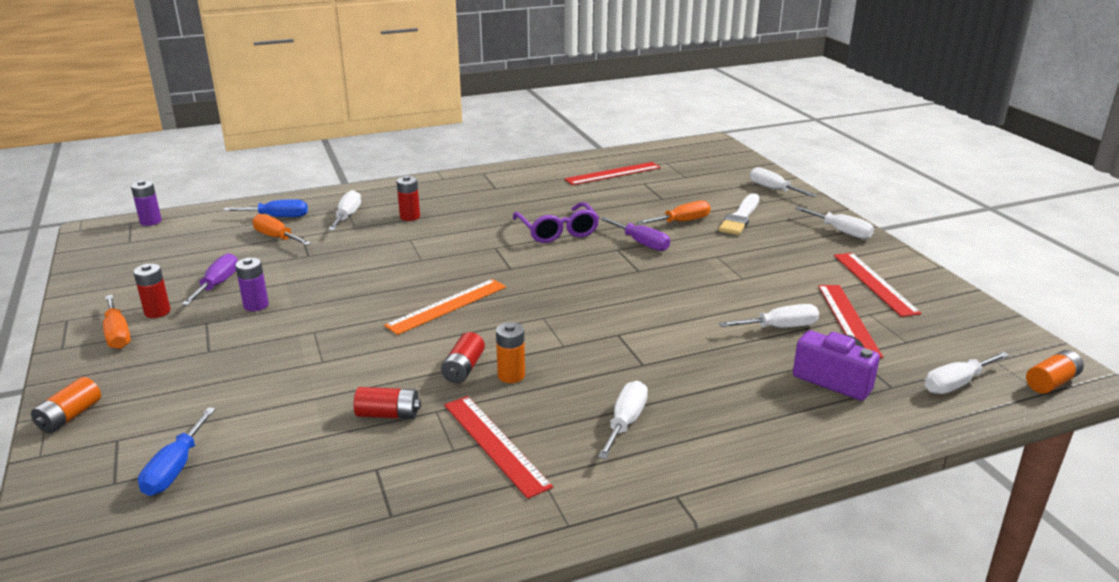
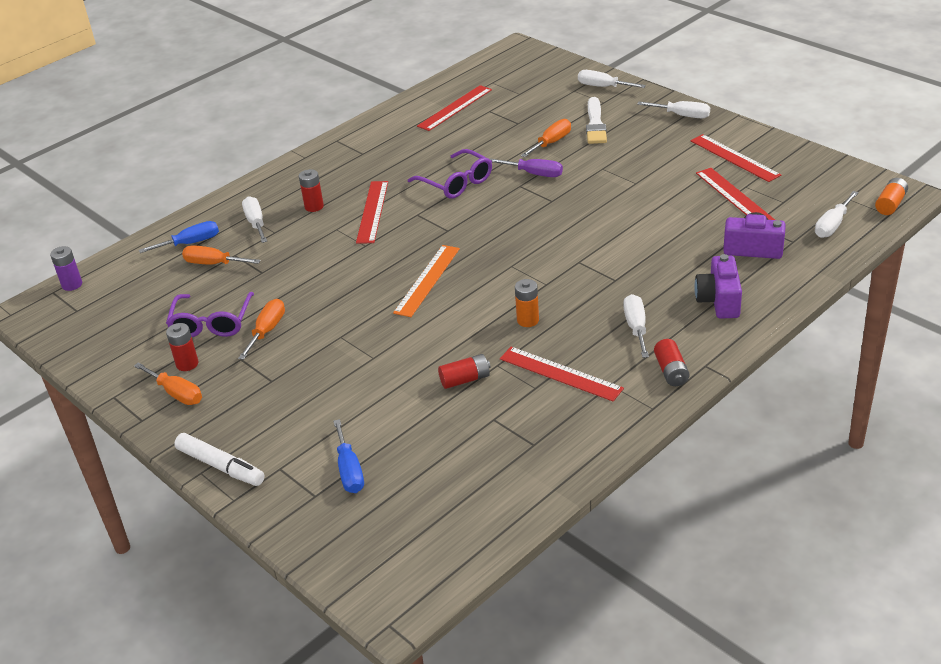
camera: 20 degrees left, 10 degrees up
orange battery [31,377,101,433] -> white marker [174,433,265,486]
purple screwdriver [182,253,238,305] -> purple glasses [166,292,254,337]
purple battery [235,258,269,311] -> orange screwdriver [238,299,285,360]
red battery [441,332,485,383] -> red battery moved to [654,339,690,386]
white screwdriver [719,304,819,328] -> none
none -> red ruler [356,181,388,244]
none -> purple camera [694,254,742,319]

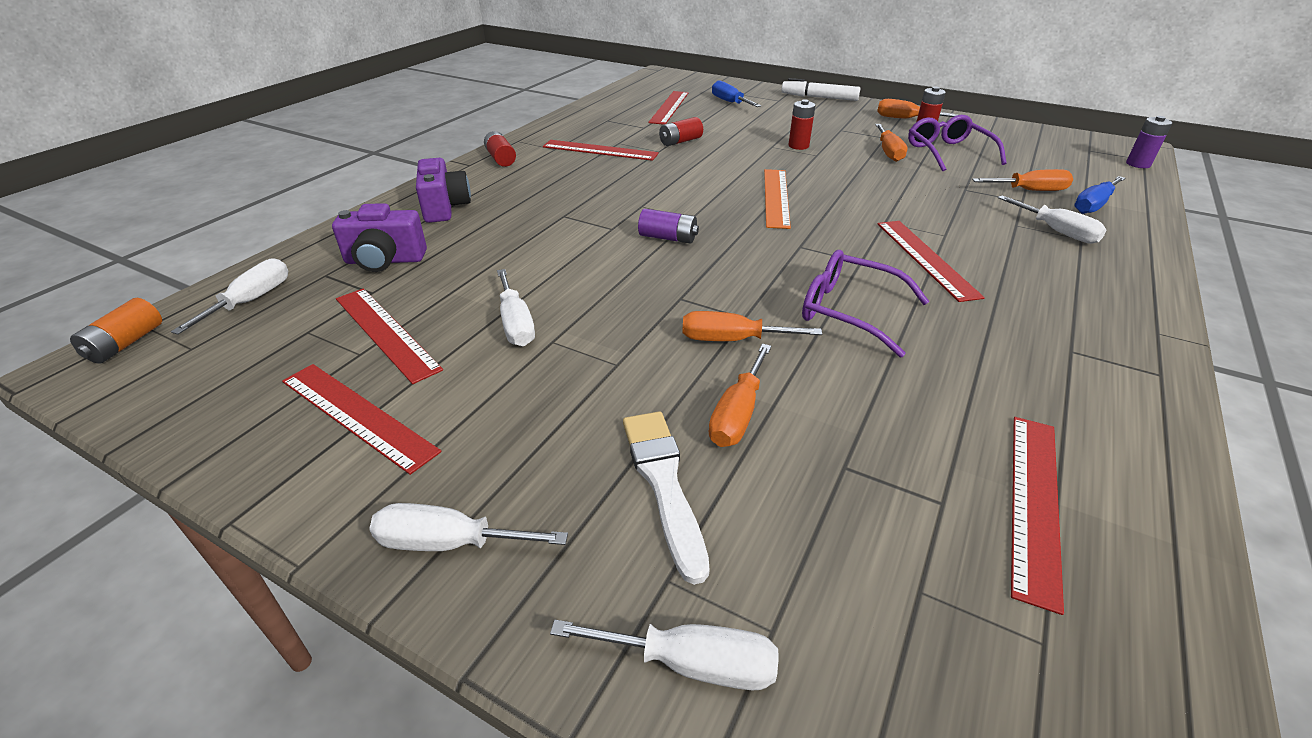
camera: 160 degrees right, 0 degrees up
red battery [299,169,324,212] -> red battery moved to [788,99,816,150]
purple screwdriver [490,158,563,177] -> orange screwdriver [682,311,822,341]
orange battery [515,279,539,327] -> none
white screwdriver [623,294,649,358] -> white screwdriver moved to [497,269,535,347]
none -> purple battery [638,209,699,244]
none -> red ruler [648,91,689,125]

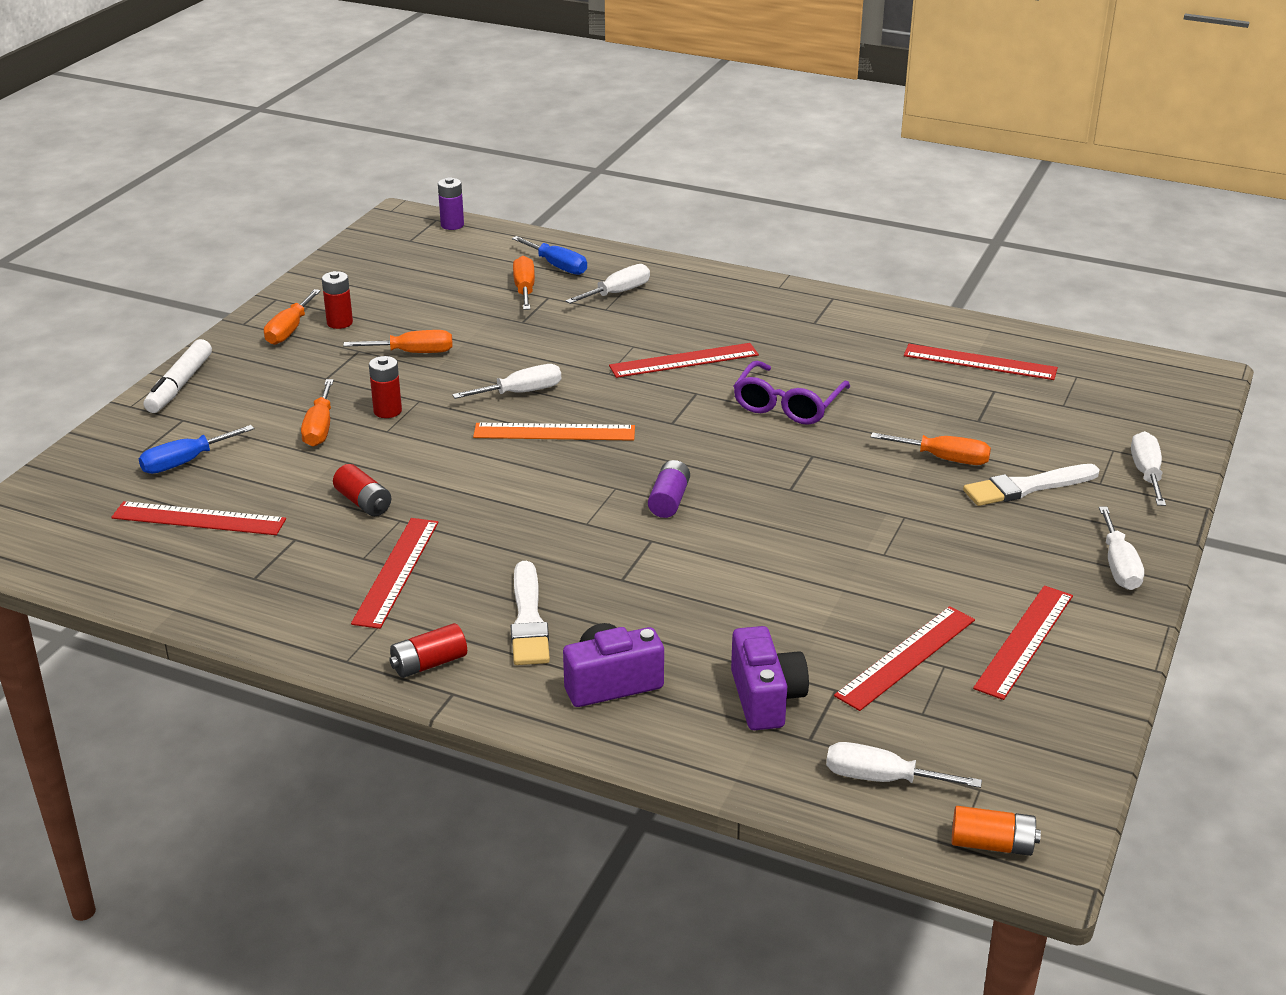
camera: 95 degrees left, 5 degrees down
white screwdriver [497,269,535,347] -> white screwdriver moved to [452,364,561,399]
orange screwdriver [682,311,822,341] -> orange screwdriver moved to [301,379,334,447]
purple glasses [908,115,1007,171] -> none
none -> white brush [511,561,550,665]

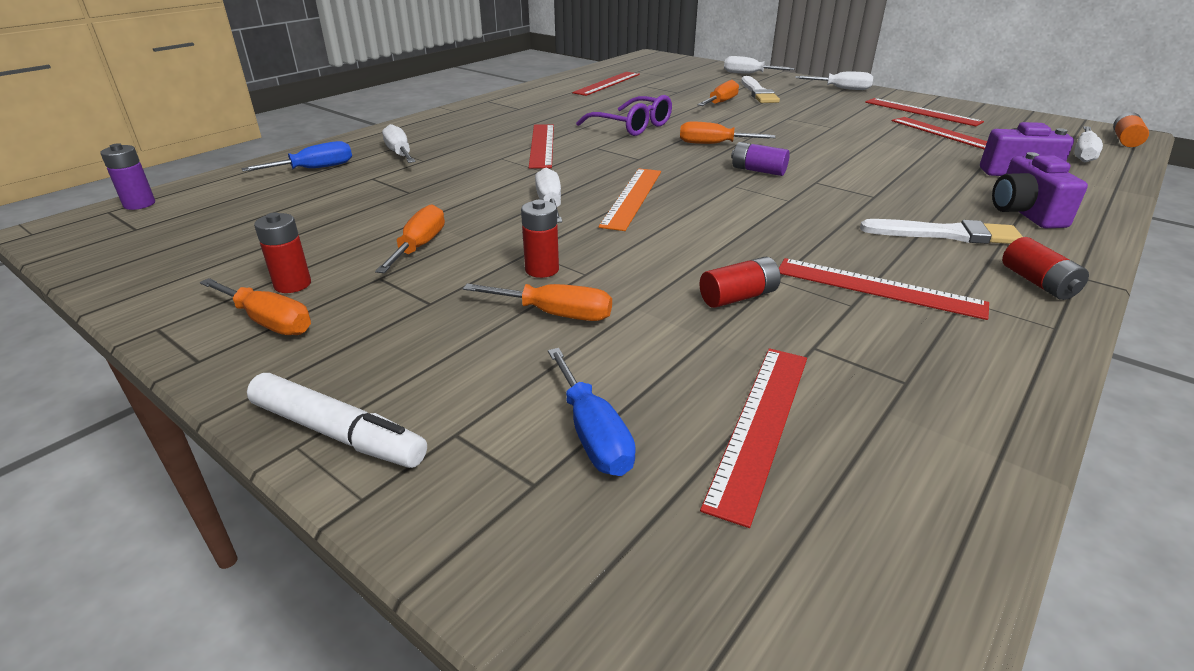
camera: 75 degrees left, 0 degrees up
orange screwdriver [513,256,535,310] -> orange screwdriver moved to [680,122,776,144]

